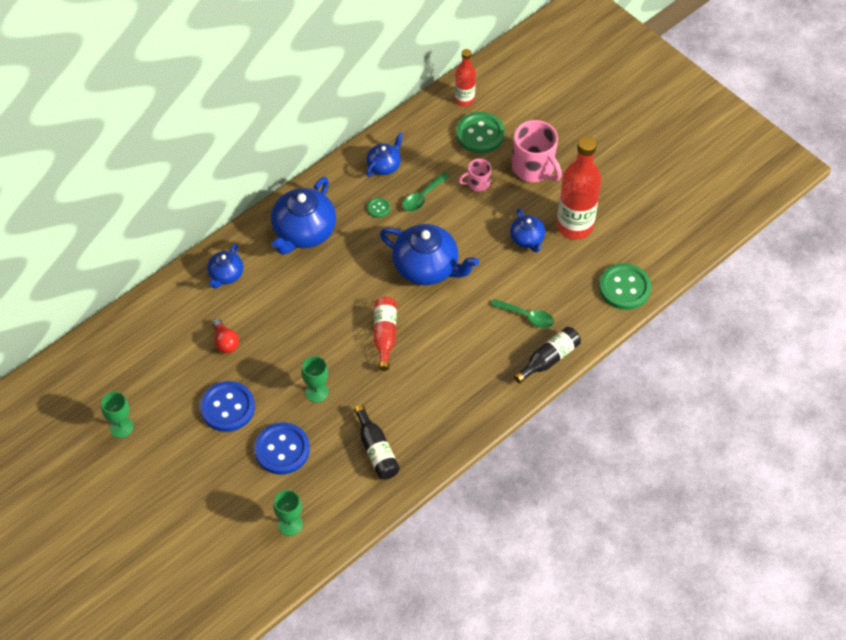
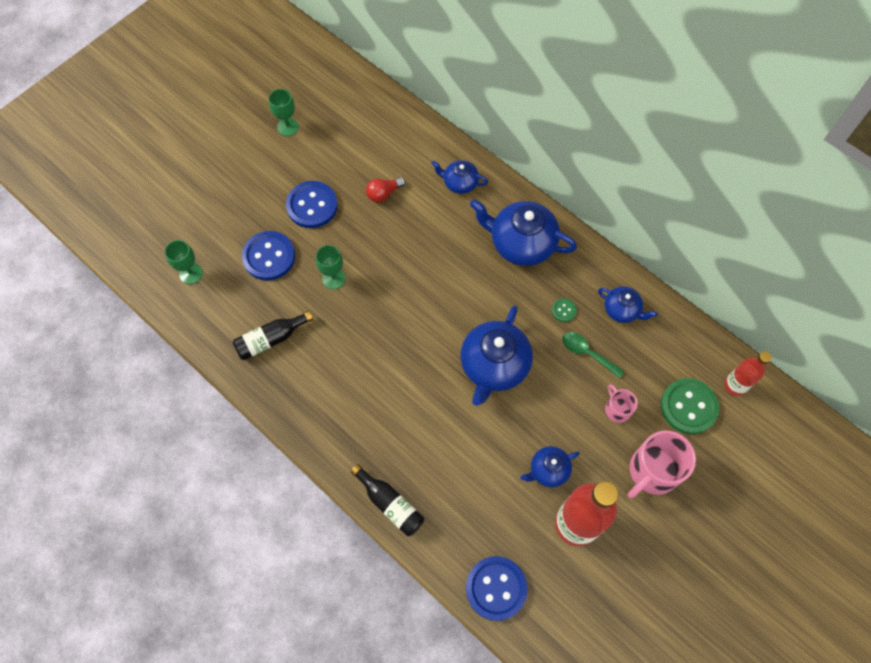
camera: 85 degrees right, 10 degrees up
red bottle [374,297,396,371] -> none
green spoon [491,299,554,328] -> none
green button [599,263,651,310] -> blue button [466,556,528,621]

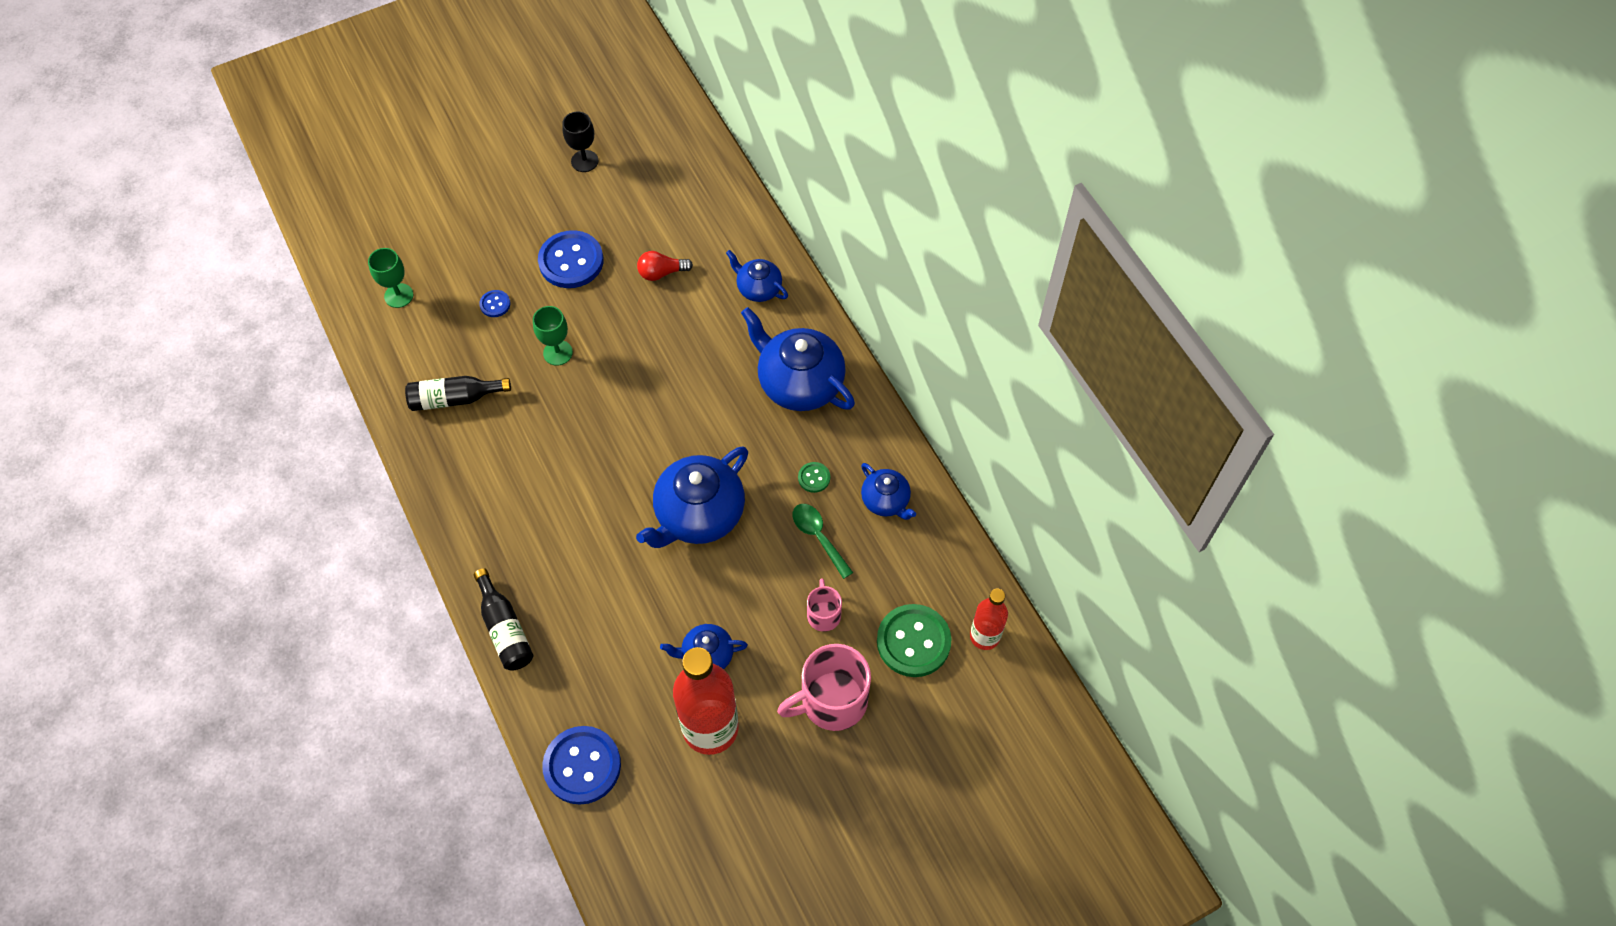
camera: 20 degrees right, 5 degrees down
blue button [242,231,295,281] -> blue button [479,290,511,317], size x0.46
green goblet [269,89,299,136] -> black goblet [562,112,598,172]

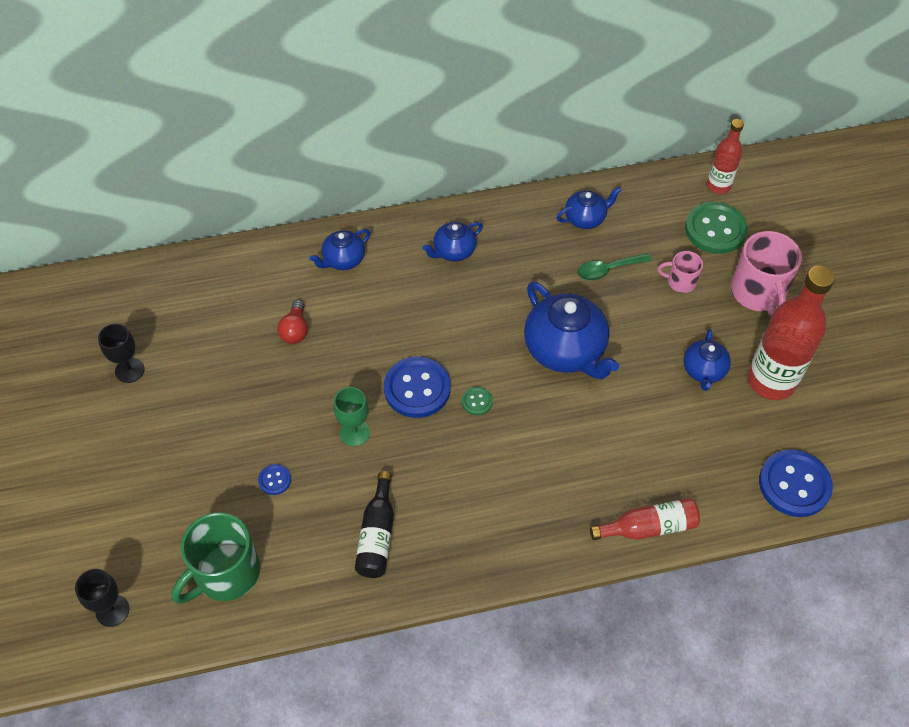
camera: 75 degrees left, 5 degrees down
green goblet [368,248,413,308] -> green mug [171,512,260,604]
black bottle [474,568,533,671] -> red bottle [590,498,700,540]
blue button [538,230,604,288] -> blue button moved to [384,356,451,418]
blue teapot [741,307,855,411] -> blue teapot [422,222,483,262], size x0.54
green button [798,462,830,493] -> green button moved to [462,387,493,415]
none -> black goblet [75,569,129,627]

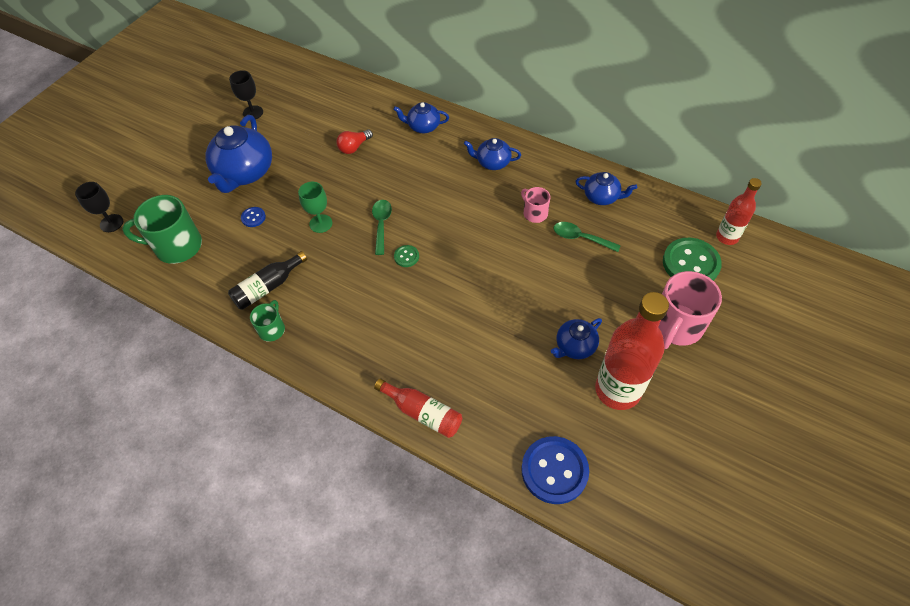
camera: 45 degrees right, 0 degrees up
blue button [384,356,451,418] -> green spoon [372,200,392,255]
blue teapot [524,282,619,379] -> blue teapot moved to [205,115,272,193]
pink mug [658,251,703,293] -> pink mug moved to [521,187,550,223]
none -> green mug [250,300,285,342]

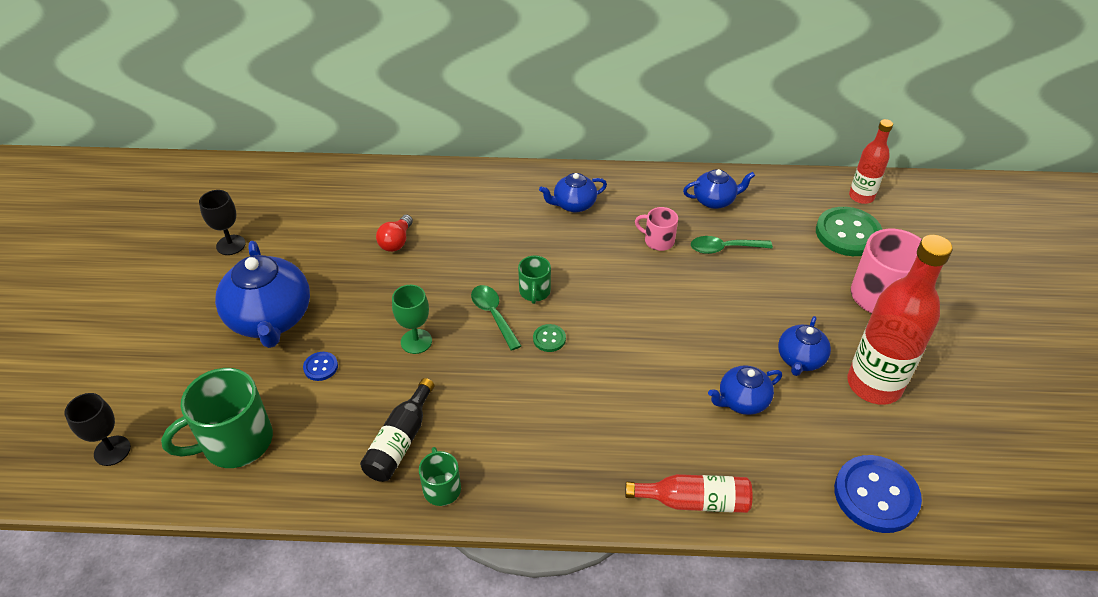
camera: 30 degrees left, 10 degrees down
blue teapot [393,102,449,133] -> blue teapot moved to [708,365,782,415]
none -> green mug [518,255,551,304]

